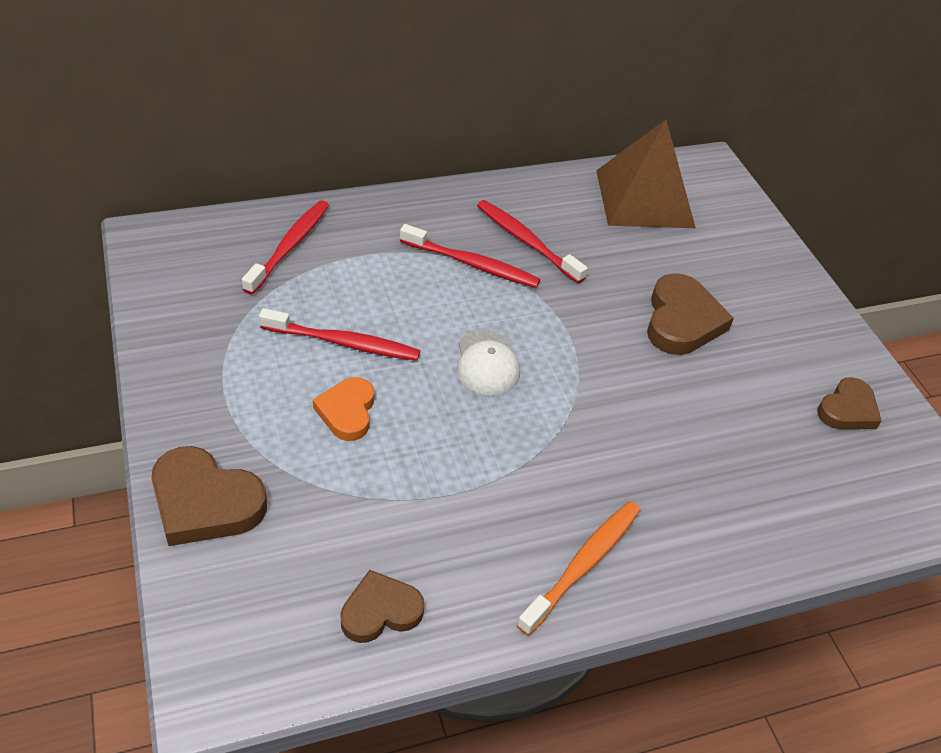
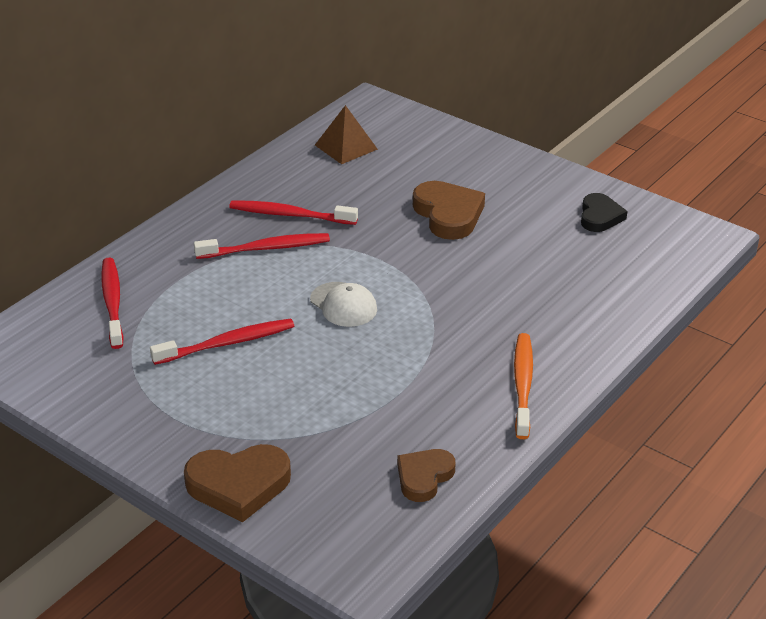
camera: 30 degrees left, 10 degrees down
orange heart [313,377,374,441] -> none
brown pyramid [596,120,696,228] -> brown pyramid [315,105,378,164], size x0.58
brown heart [817,377,881,429] -> black heart [581,193,627,232]

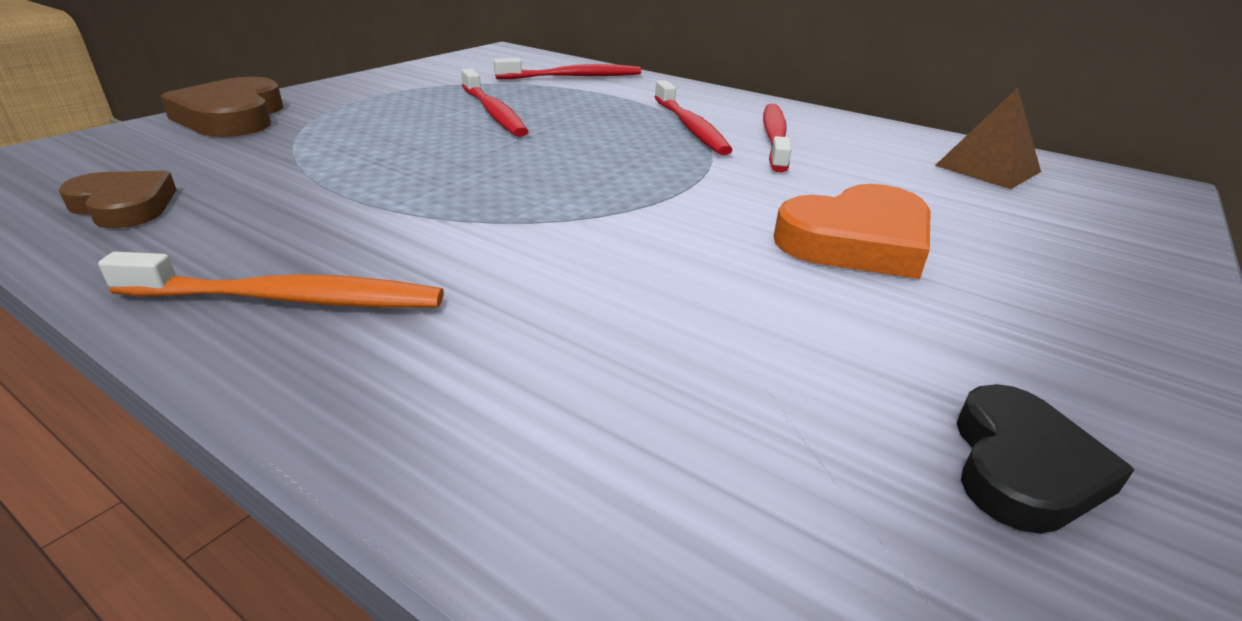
camera: 85 degrees right, 5 degrees down
white cap [310,282,377,327] -> none
brown heart [413,181,485,240] -> orange heart [774,184,931,279]
black heart [581,193,627,232] -> black heart turned 75 degrees counterclockwise [957,384,1134,534]

